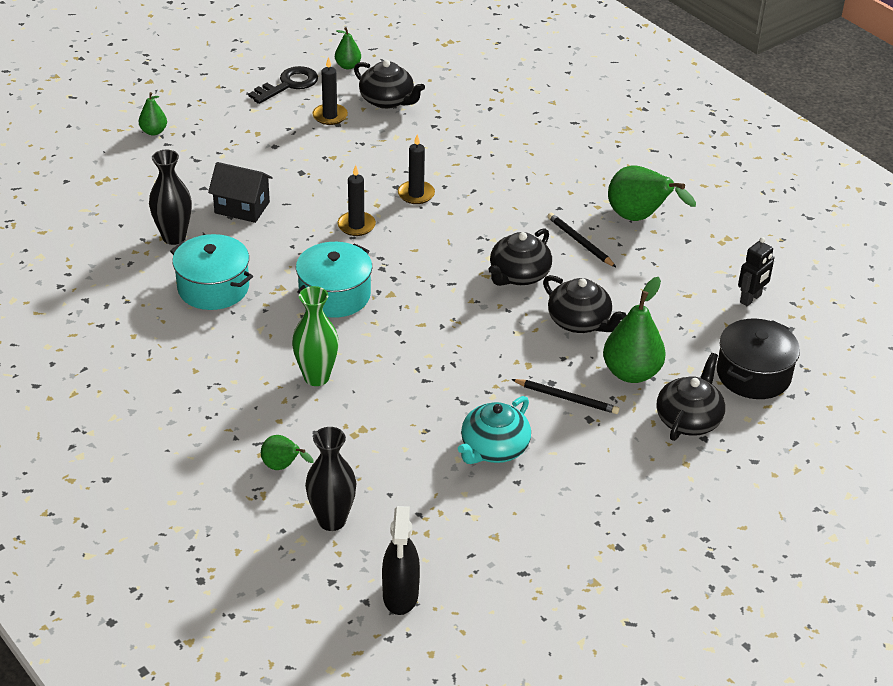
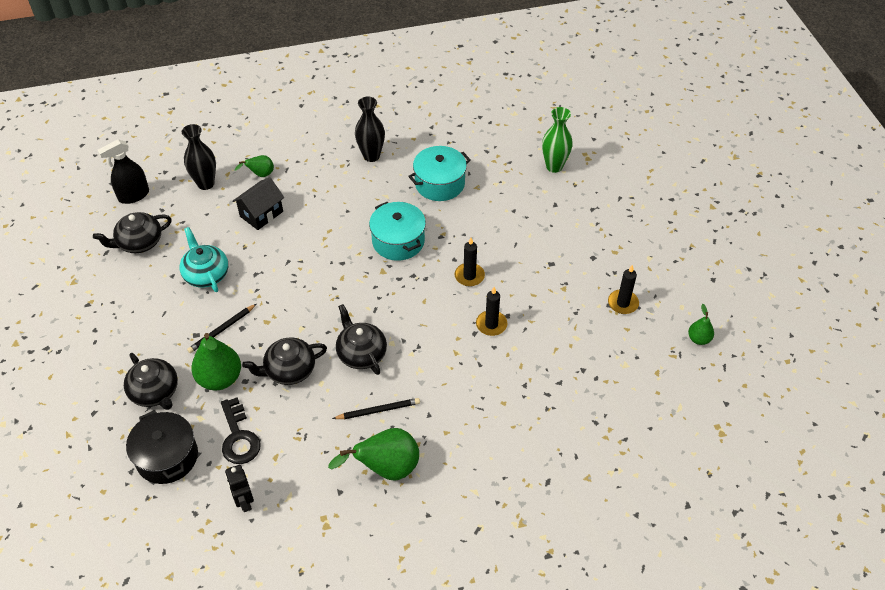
camera: 115 degrees right, 10 degrees up
green pear [138,92,167,135] -> none
black vase [149,150,192,245] -> black vase moved to [355,96,385,162]
black house [208,162,273,223] -> black house moved to [232,177,284,230]
black key [248,66,318,104] -> black key moved to [221,397,261,464]
green vase [292,286,339,386] -> green vase moved to [542,107,573,173]
black teapot [354,60,425,109] -> black teapot moved to [93,212,172,253]
black spray bottle [382,506,420,615] -> black spray bottle turned 60 degrees counterclockwise [98,139,149,204]

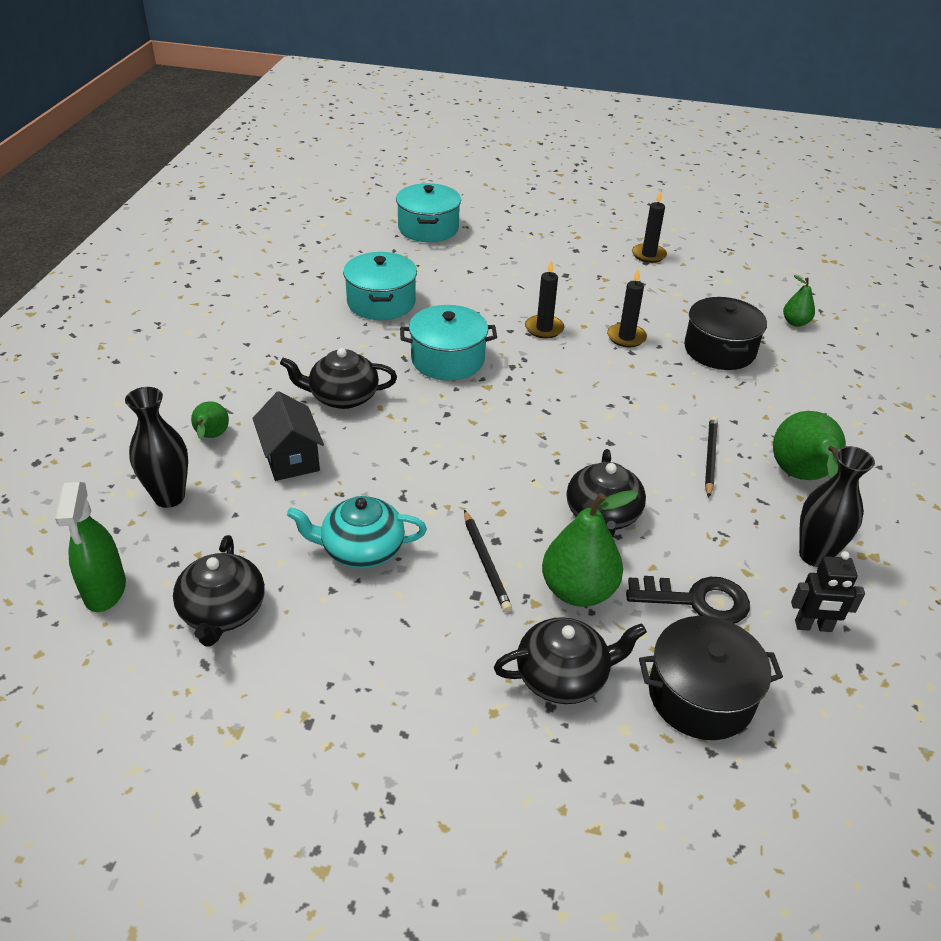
camera: 65 degrees left, 10 degrees down
black spray bottle [98,139,149,204] -> green spray bottle [55,482,126,612]
black teapot [336,304,387,375] -> black teapot moved to [280,348,397,409]
black vase [355,96,385,162] -> black vase moved to [799,446,875,567]
green vase [542,107,573,173] -> turquoise pot [396,183,461,242]
green pear [688,304,714,345] -> green pear moved to [783,275,815,327]
none -> black pot [684,297,767,370]

